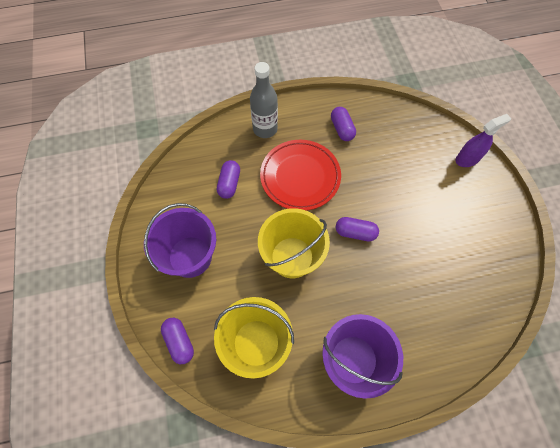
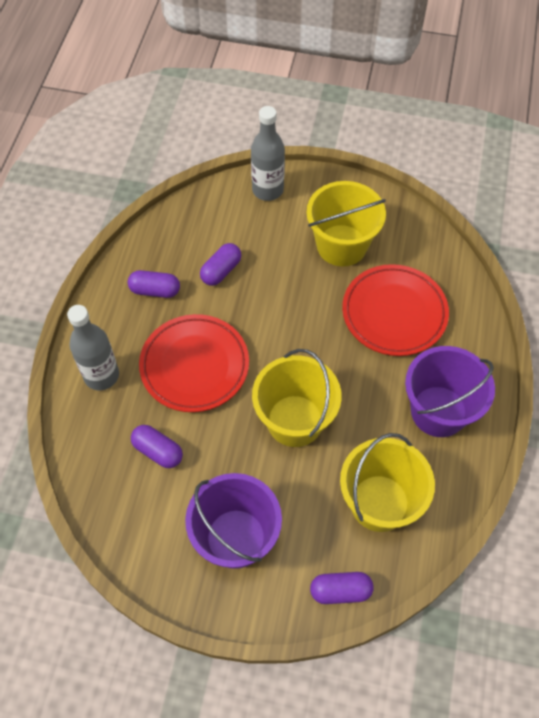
camera: 65 degrees left, 5 degrees down
purple capsule [336,217,379,241] -> purple capsule moved to [200,243,241,286]
purple spray bottle [456,114,511,167] -> grey bottle [251,106,285,201]
none -> yellow bucket [307,181,386,266]
none -> red plate [342,264,449,356]

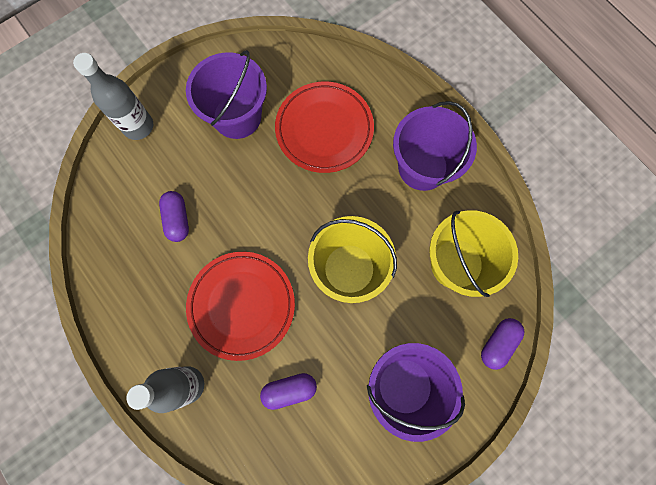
camera: 50 degrees left, 15 degrees up
purple capsule [128,270,180,298] -> none
yellow bucket [307,181,386,266] -> purple bucket [186,50,267,139]

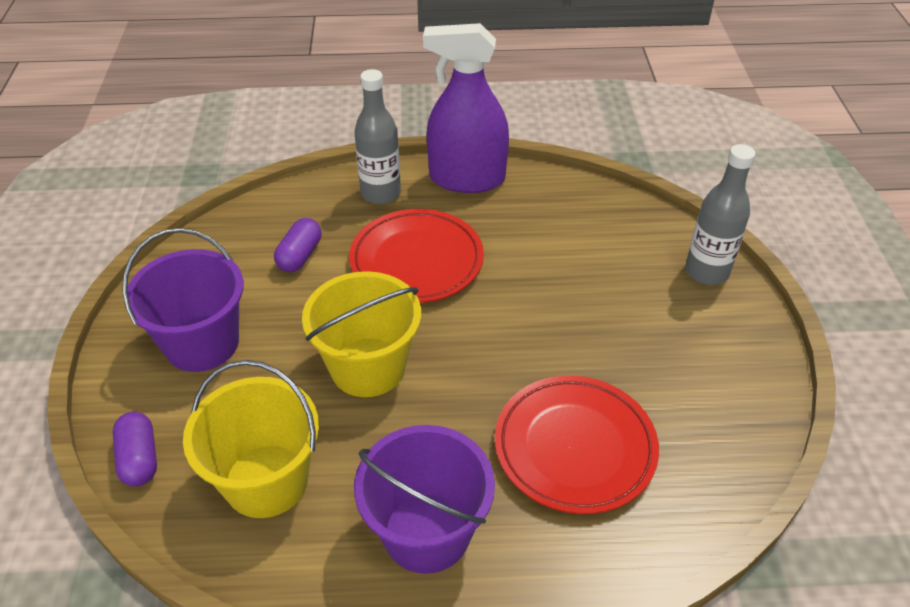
camera: 125 degrees right, 30 degrees down
purple capsule [159,191,189,242] -> none
purple bucket [186,50,267,139] -> none
none -> purple spray bottle [423,23,509,193]

